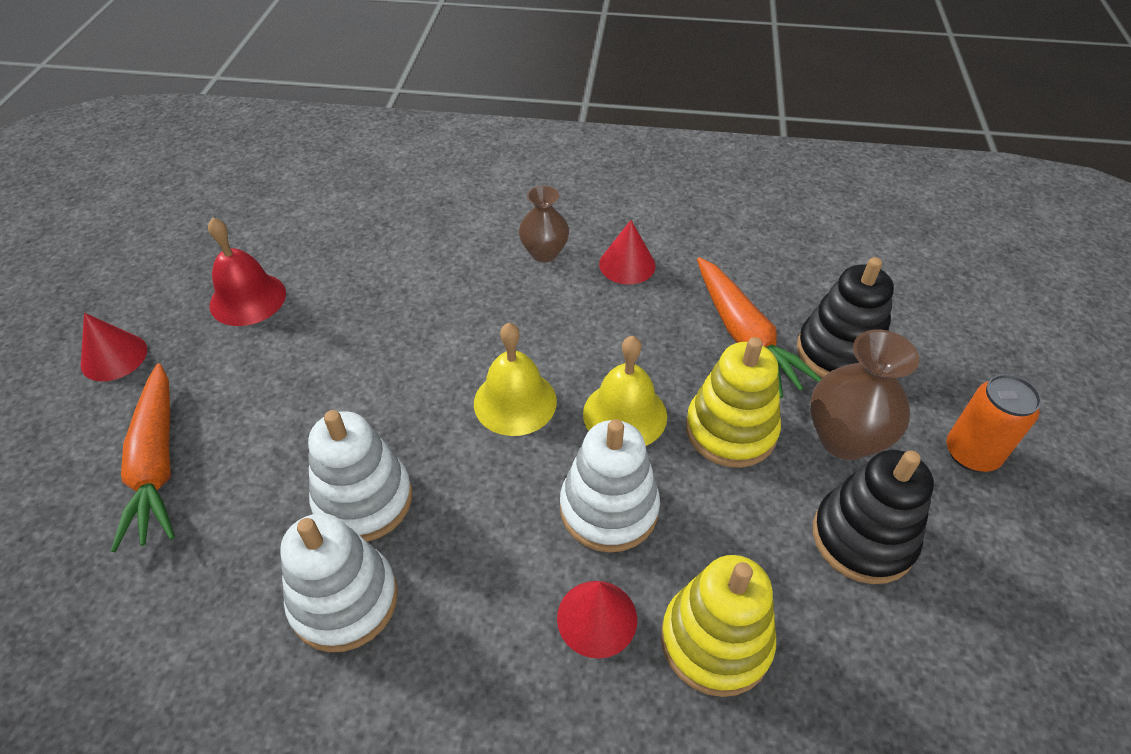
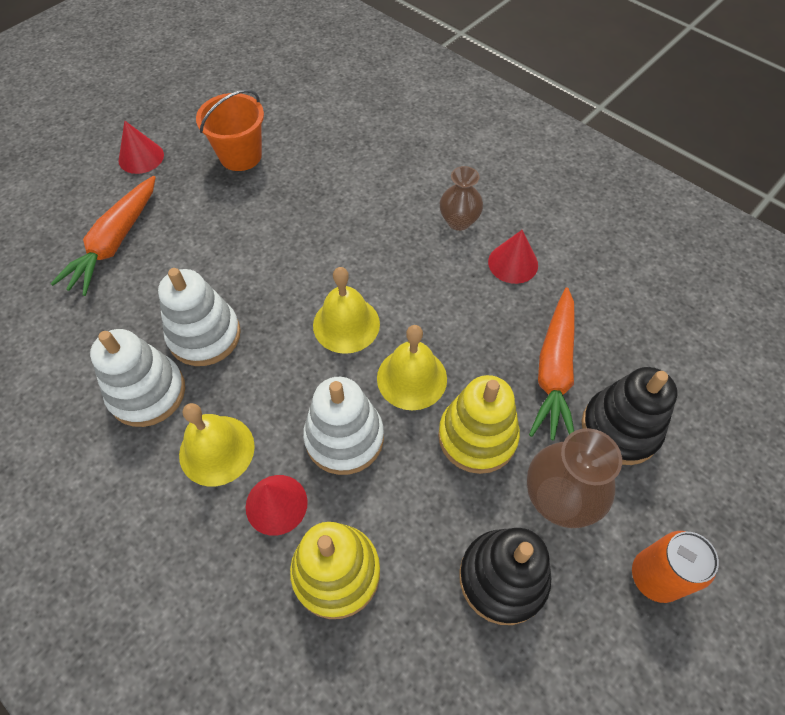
camera: 35 degrees right, 10 degrees up
red bell [208,217,286,326] -> orange bucket [196,89,264,171]
none -> yellow bell [179,403,255,486]

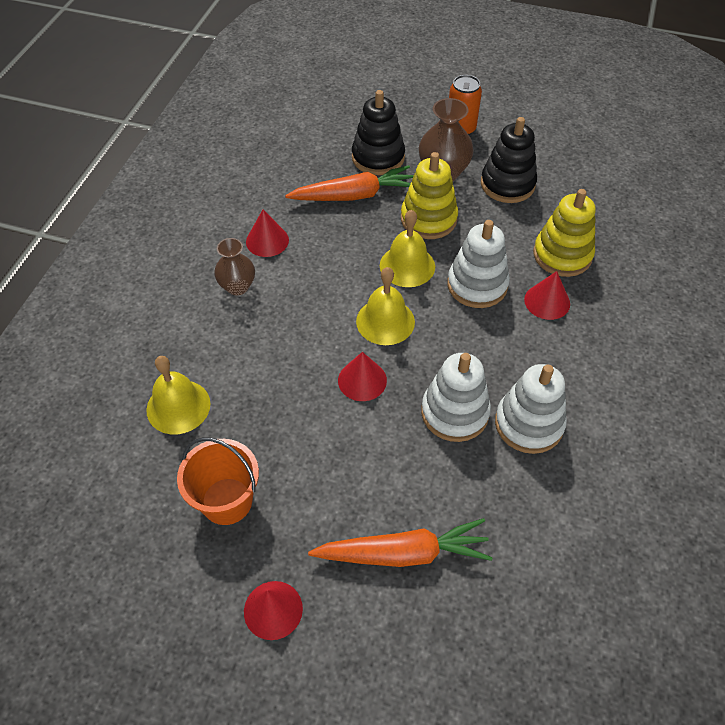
camera: 115 degrees left, 5 degrees down
yellow bell [179,403,255,486] -> yellow bell moved to [146,356,210,434]
none -> red cone [338,352,387,401]

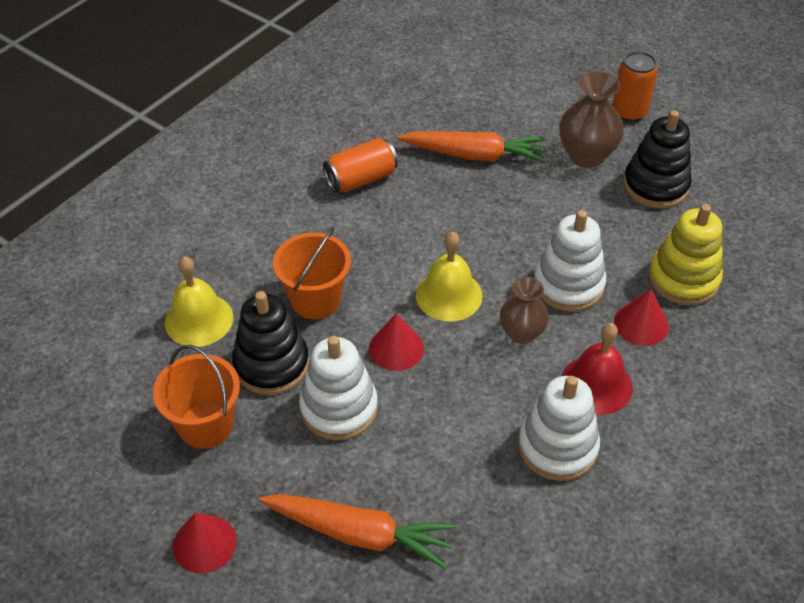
camera: 20 degrees right, 5 degrees down
brown vase [214,238,255,295] -> brown vase moved to [500,277,549,344]
red cone [246,210,289,257] -> orange can [323,138,398,192]
black stacking toy [352,90,405,175] -> black stacking toy moved to [232,291,309,395]
yellow bell [380,210,435,287] -> none
yellow stacking toy [401,152,458,239] -> none
white stacking toy [421,353,491,442] -> white stacking toy moved to [299,336,378,441]
none -> orange bucket [273,227,351,319]
none -> red bell [561,323,633,415]

